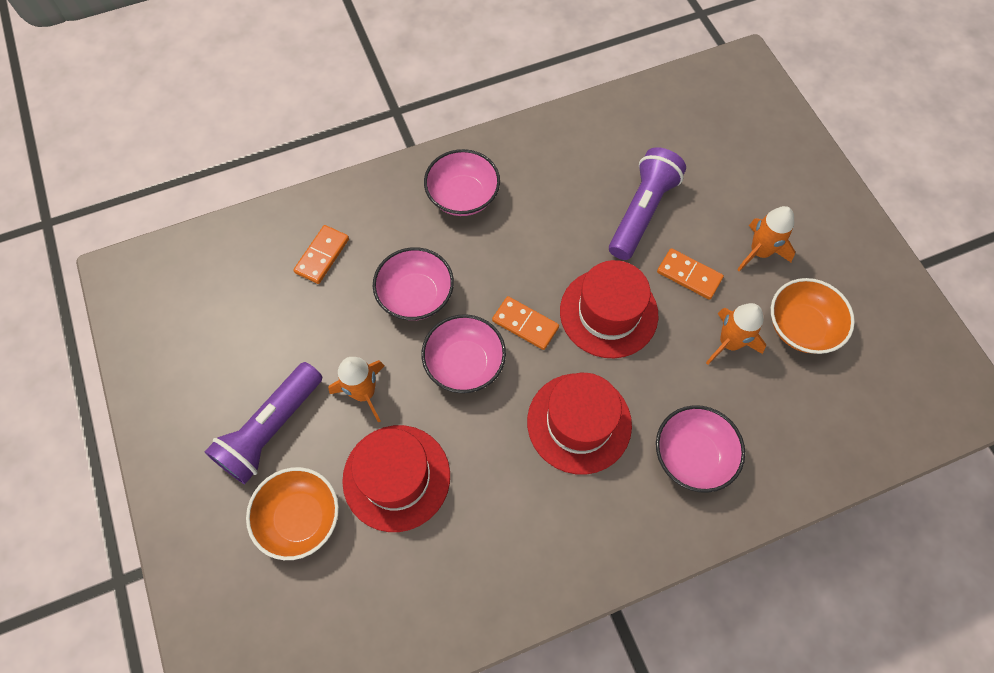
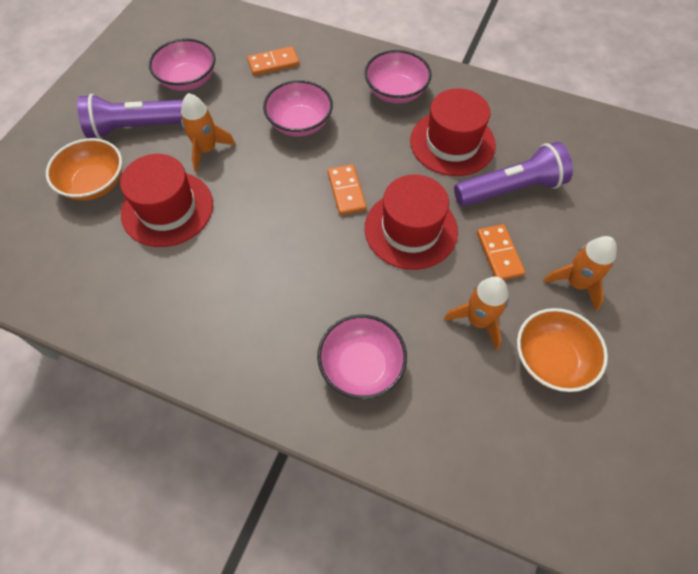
camera: 45 degrees right, 5 degrees down
pink bowl [422,314,506,393] -> pink bowl moved to [149,39,216,91]
red hat [527,373,632,474] -> red hat moved to [410,89,496,176]

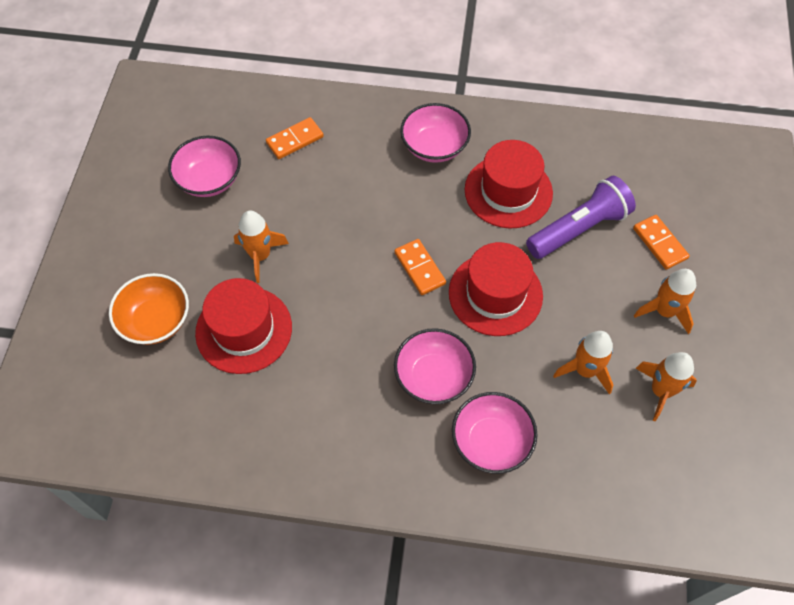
camera: 15 degrees left, 0 degrees up
purple flashlight [77,94,183,139] -> none
pink bowl [263,80,333,136] -> pink bowl moved to [394,328,476,404]
orange domino [477,224,525,280] -> orange domino moved to [633,215,690,270]
orange bowl [517,308,608,392] -> orange rocket [635,352,697,422]

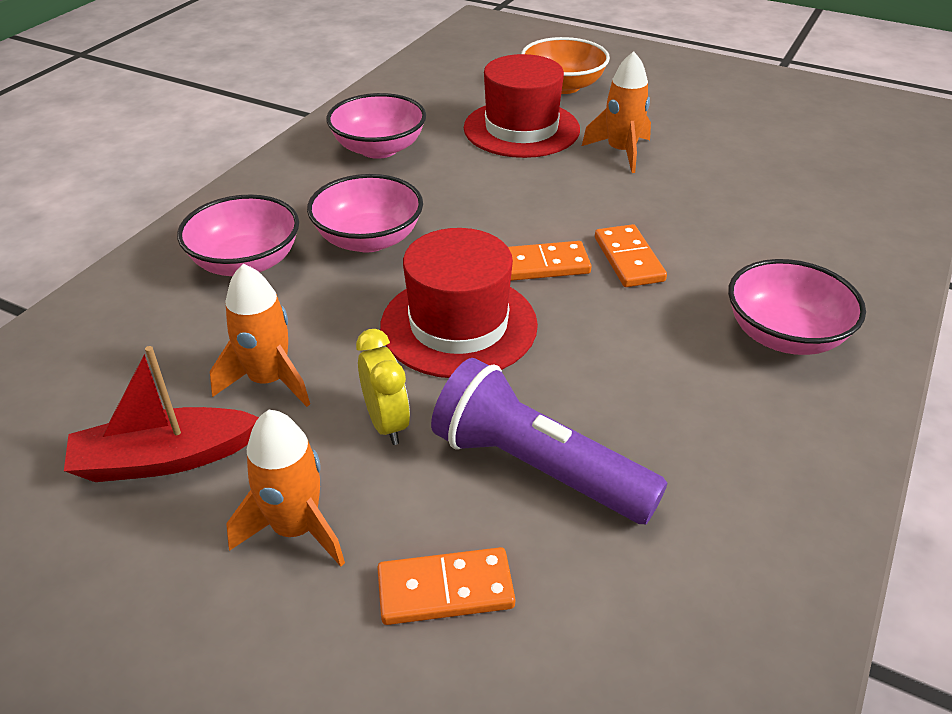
camera: 110 degrees right, 20 degrees down
pink bowl [168,135,241,197] -> pink bowl moved to [326,93,426,159]
orange domino [266,117,324,159] -> orange domino moved to [595,224,667,287]
red hat [465,140,553,228] -> none
purple flashlight [526,176,636,259] -> purple flashlight turned 135 degrees clockwise [431,358,667,524]
orange rocket [635,352,697,422] -> red boat [64,346,259,482]
none -> yellow clock [356,329,410,445]

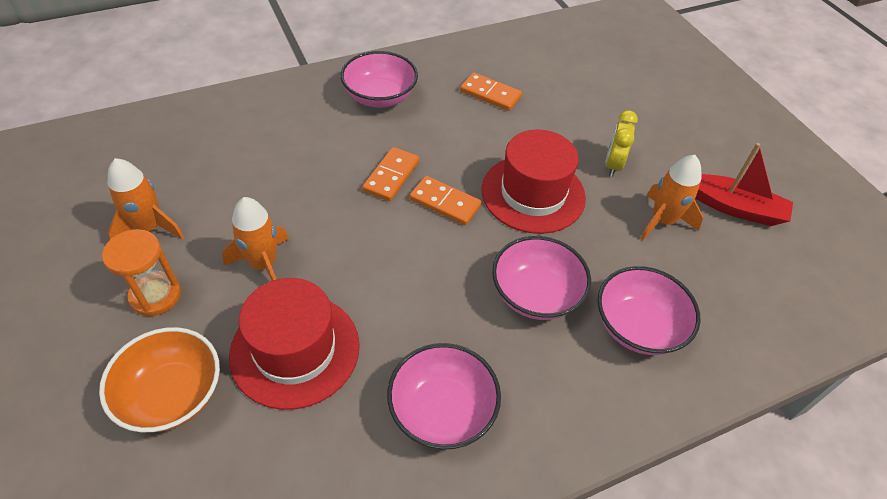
camera: 145 degrees left, 10 degrees up
orange rocket [226,410,345,567] -> orange rocket moved to [107,158,184,239]
orange domino [377,547,515,625] -> orange domino moved to [460,73,522,111]
purple flashlight [431,358,667,524] -> none
none -> orange hourglass [102,229,181,316]

